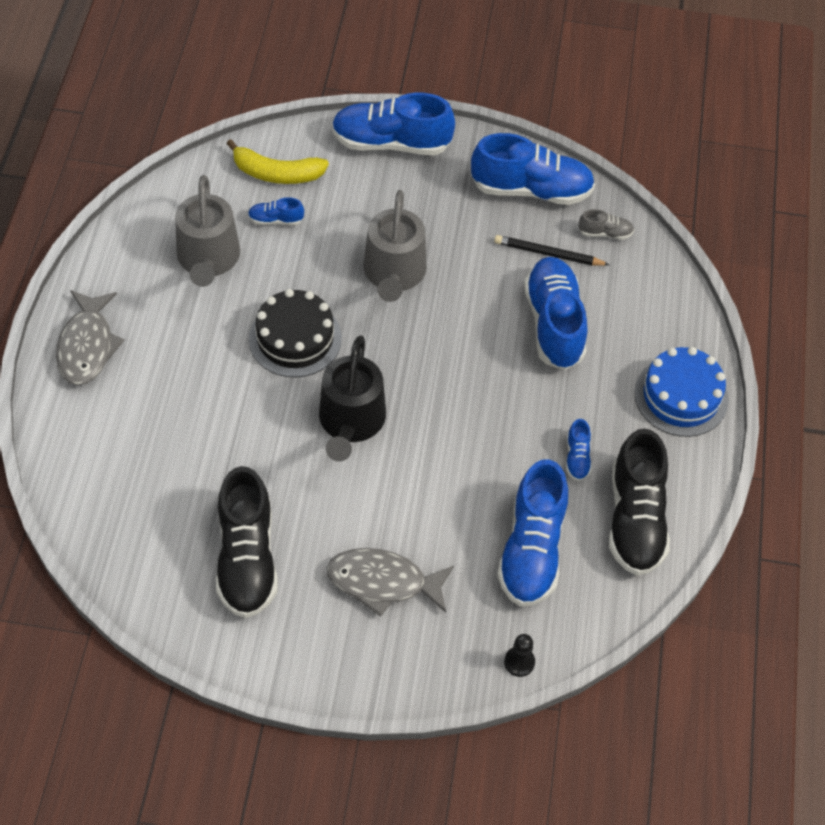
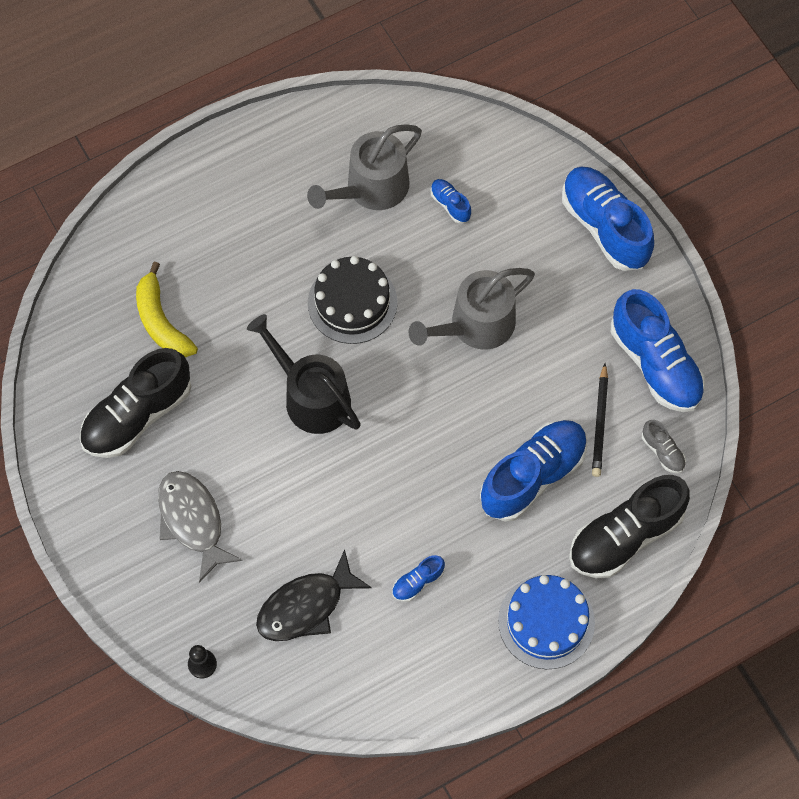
camera: 55 degrees right, 10 degrees up
grey fish [56,290,125,385] -> none
yellow banana [226,139,329,184] -> yellow banana moved to [136,262,198,357]
black watering can [319,335,386,461] -> black watering can turned 75 degrees clockwise [247,314,361,434]
black pencil [494,235,609,266] -> black pencil turned 150 degrees counterclockwise [592,363,608,477]
blue shoe [497,459,568,607] -> black fish [256,549,372,641]
black shoe [609,428,670,575] -> black shoe moved to [569,475,690,578]

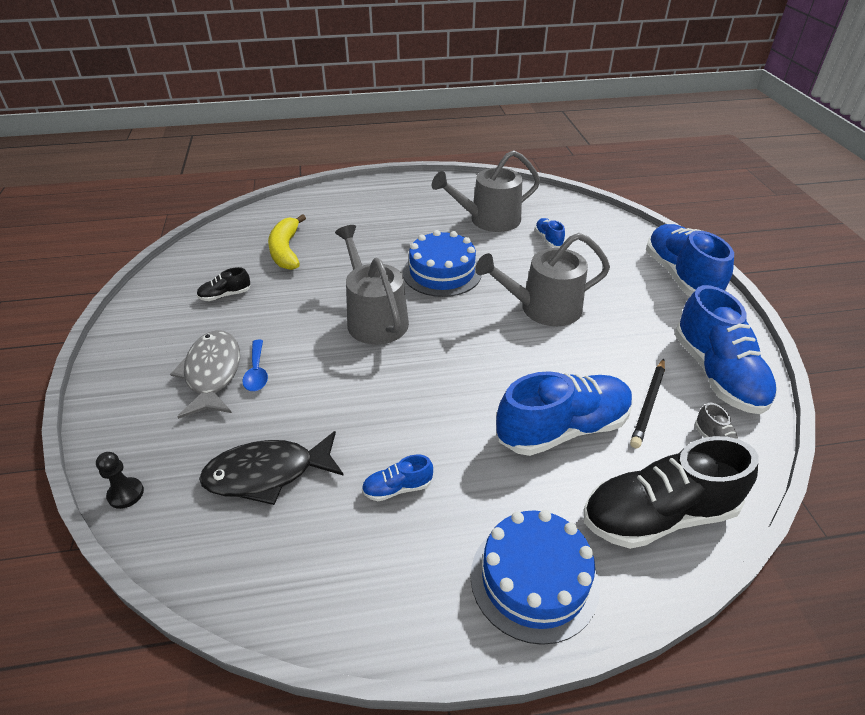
camera: 20 degrees right, 25 degrees down
black shoe [79,348,191,458] -> black shoe [197,267,250,301], size x0.44
black watering can [247,314,361,434] -> grey watering can [335,225,409,345]
black cake [308,256,397,344] -> blue cake [403,230,481,297]
none -> blue spoon [242,340,268,391]

